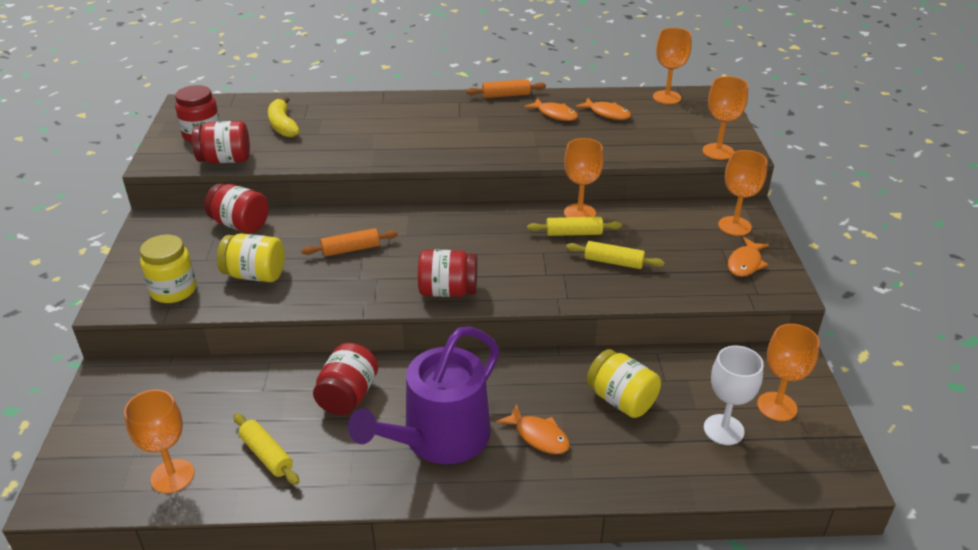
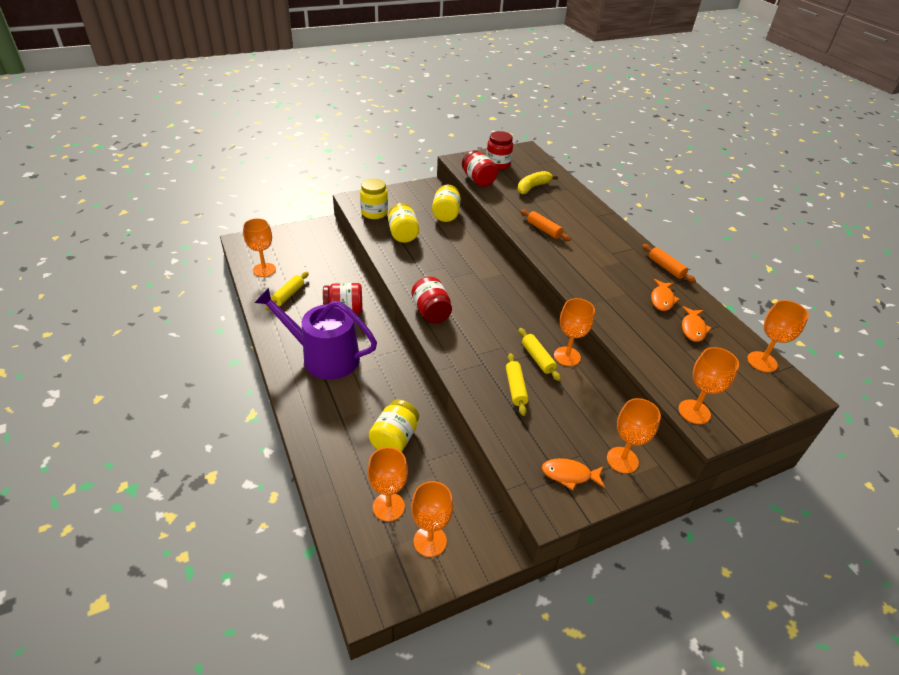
camera: 65 degrees right, 5 degrees up
red jar [204,183,269,233] -> yellow jar [432,185,461,222]
orange rolling pin [301,228,398,257] -> orange rolling pin moved to [520,210,571,241]
orange fish [497,404,570,454] -> none
white goblet [704,346,764,445] -> orange goblet [367,447,408,521]

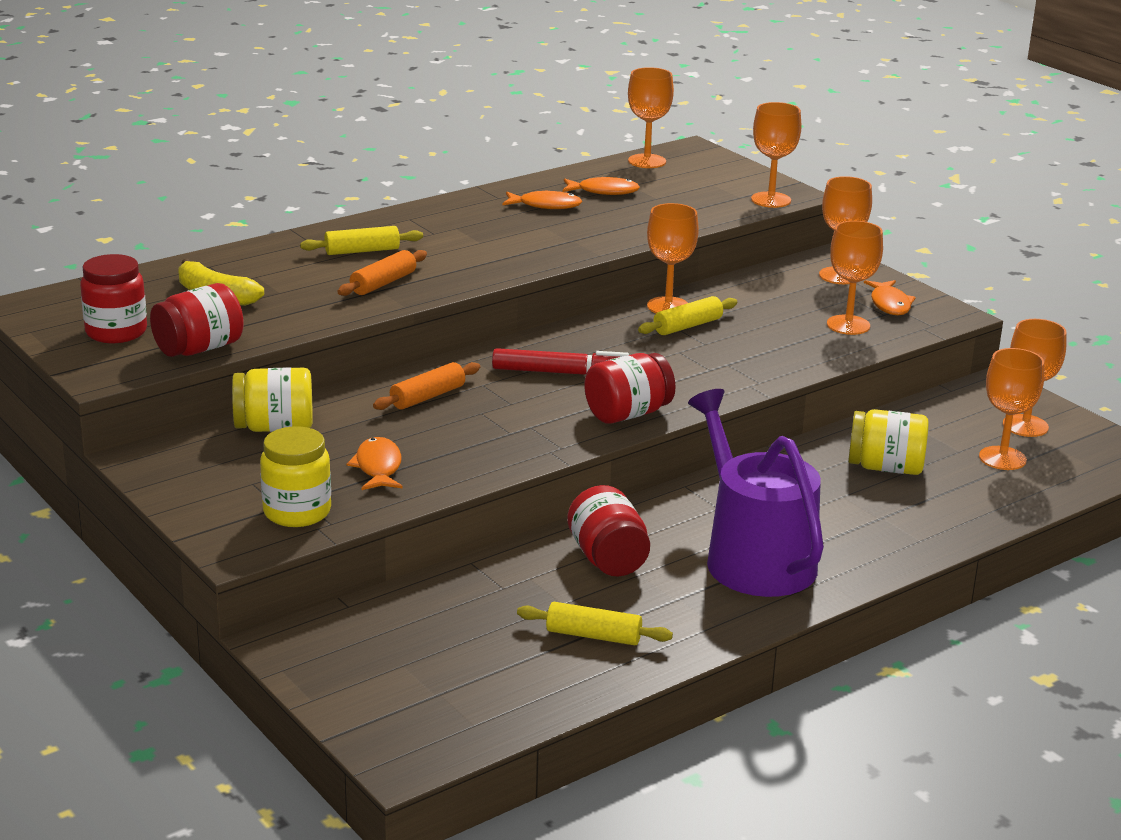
camera: 100 degrees left, 15 degrees down
orange goblet [243,218,276,277] -> orange goblet moved to [827,221,883,335]
purple watering can [255,288,377,380] -> purple watering can turned 150 degrees clockwise [688,389,824,597]
yellow jar [388,203,419,243] -> orange fish [347,437,403,490]
yellow rolling pin [506,353,528,416] -> yellow rolling pin moved to [300,226,423,255]
orange rolling pin [642,244,696,283] -> orange rolling pin moved to [373,362,480,410]
none -> red marker [492,348,629,375]

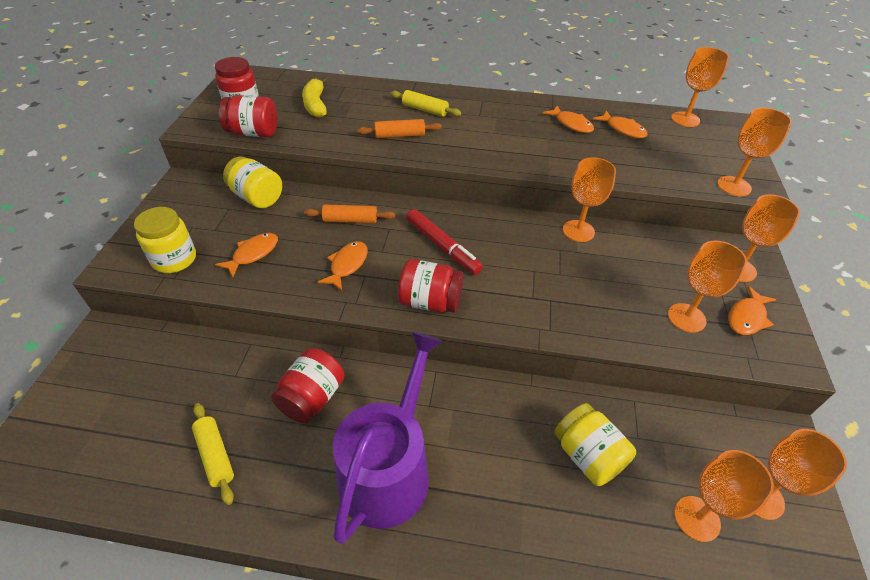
camera: 45 degrees right, 20 degrees up
yellow rolling pin [638,296,737,335] -> none
none -> orange fish [318,241,368,291]

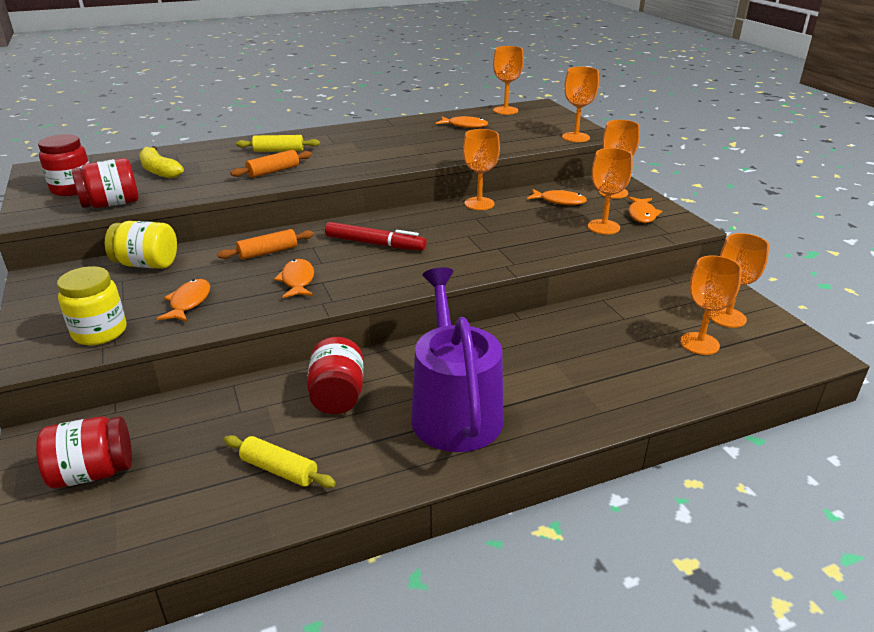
camera: 30 degrees left, 15 degrees down
red jar [398,259,464,313] -> red jar moved to [36,416,132,488]
orange fish [543,105,594,133] -> orange fish moved to [527,189,587,205]
yellow jar [554,403,636,486] -> none

